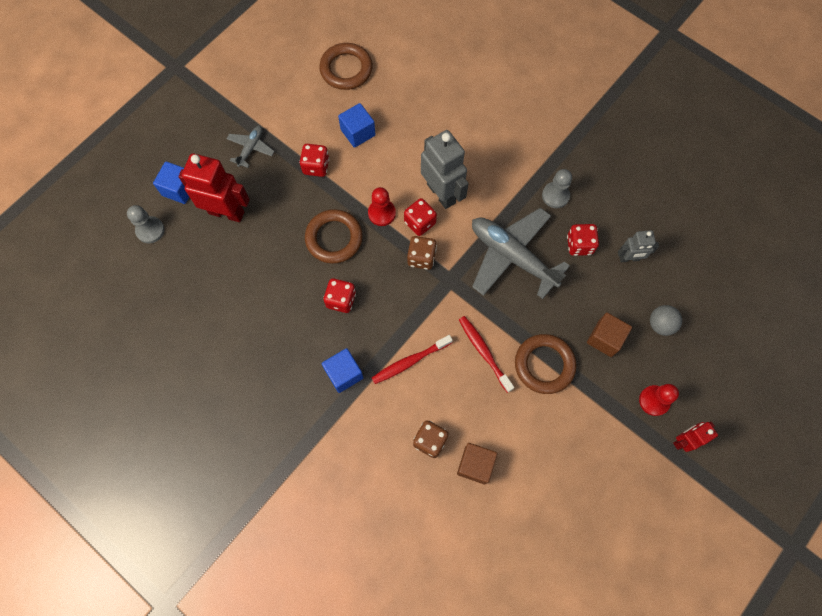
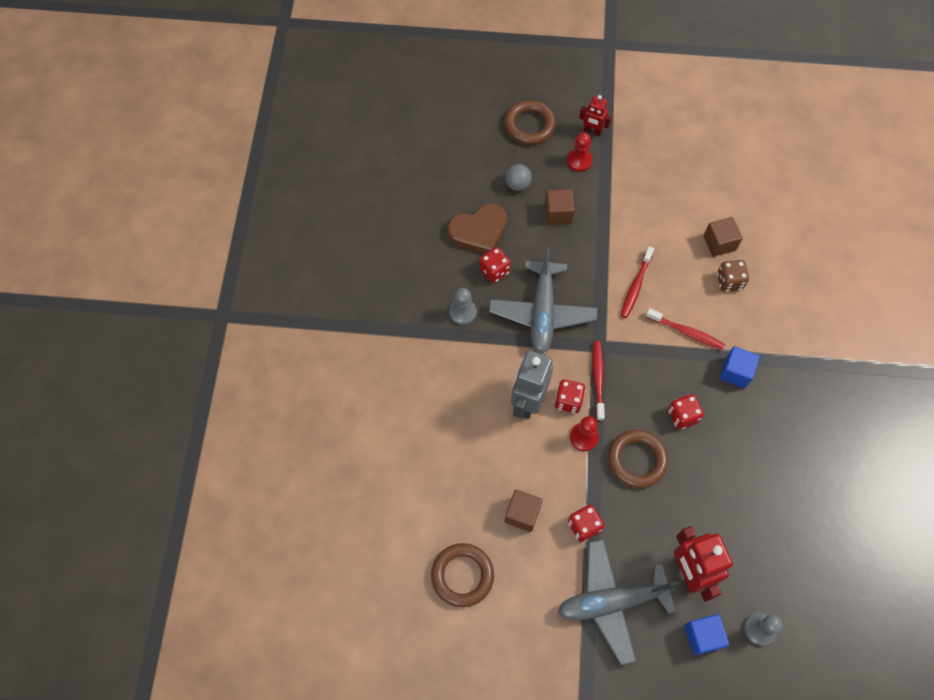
camera: 125 degrees left, 5 degrees down
grey plane [226,126,275,168] -> grey plane [558,539,680,665], size x2.08
blue cube [338,103,376,148] -> brown cube [504,489,543,532]
brown dice [407,236,437,270] -> red toothbrush [592,341,605,421]
brown ring [515,334,576,394] -> brown ring moved to [504,100,556,145]
grey robot [618,230,659,262] -> brown heart [447,203,507,254]

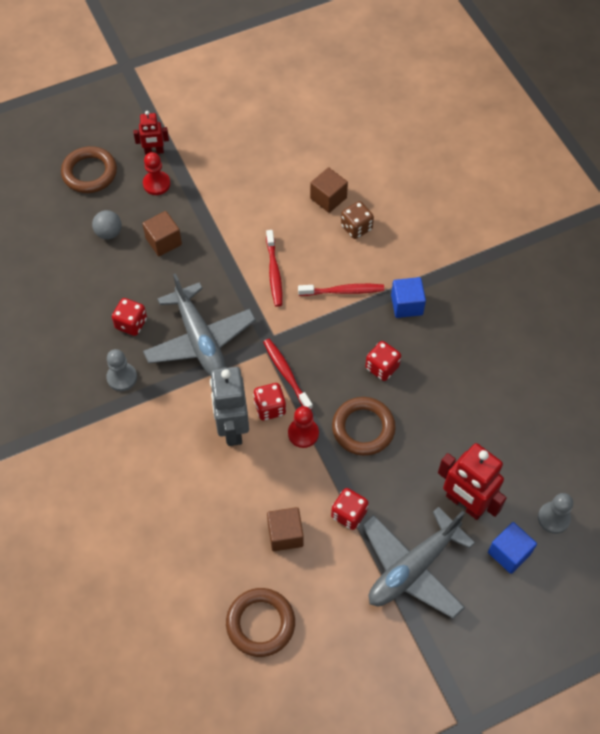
camera: 30 degrees left, 5 degrees down
brown heart [447,203,507,254] -> none

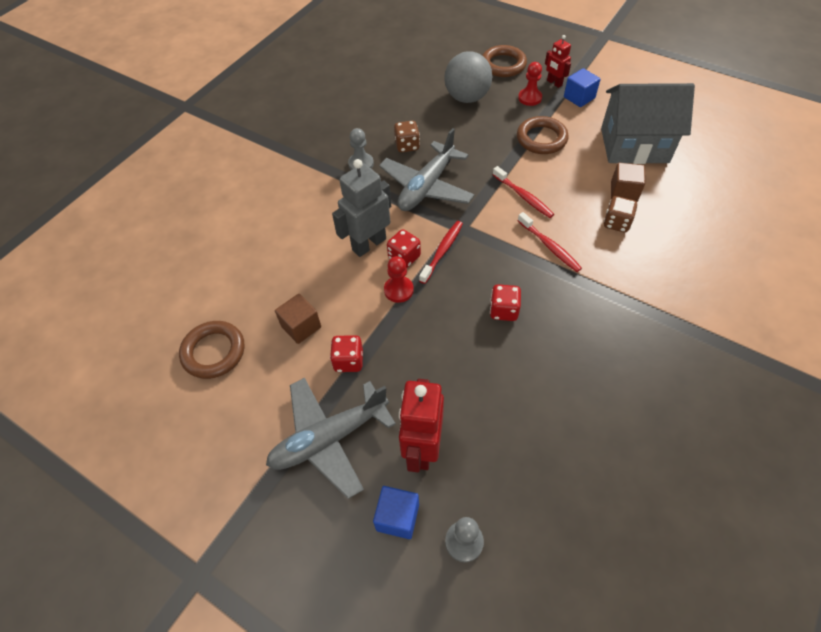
camera: 60 degrees right, 5 degrees down
grey ball [92,210,122,239] -> grey ball [444,51,492,103], size x1.94
red dice [112,298,147,336] -> brown dice [394,121,420,152]
brown cube [142,211,182,256] -> none
red toothbrush [266,230,282,307] -> red toothbrush turned 90 degrees counterclockwise [493,166,554,218]
brown ring [332,397,396,456] -> brown ring moved to [517,116,568,154]
grey plane [362,507,475,619] -> grey plane turned 45 degrees counterclockwise [266,378,396,499]
blue cube [391,277,426,318] -> blue cube moved to [564,68,601,107]
none -> grey house [601,83,695,164]

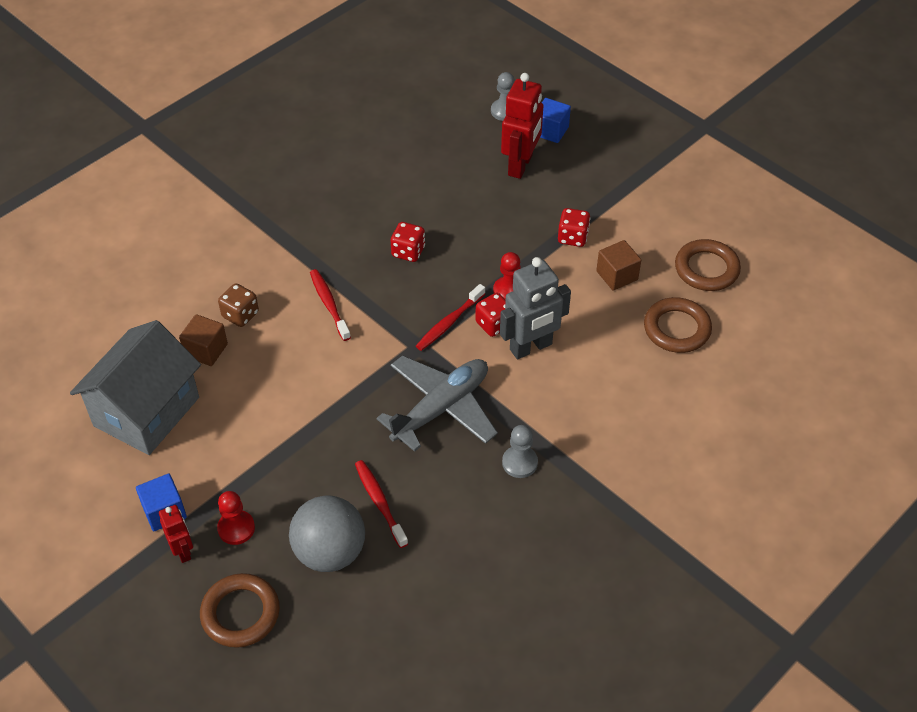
camera: 170 degrees left, 5 degrees down
grey plane [266,378,396,499] -> none
brown dice [394,121,420,152] -> none
red toothbrush [493,166,554,218] -> red toothbrush moved to [355,460,408,548]
brown ring [517,116,568,154] -> brown ring moved to [644,297,712,353]
grey house [601,83,695,164] -> grey house turned 75 degrees counterclockwise [70,320,201,455]

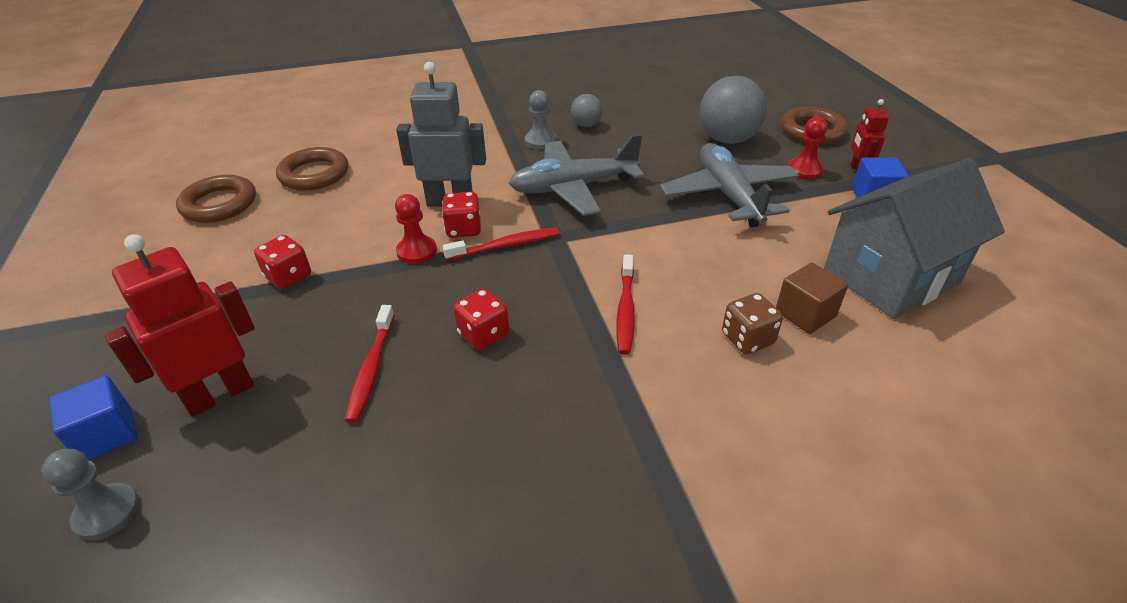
camera: 150 degrees left, 10 degrees down
red toothbrush [355,460,408,548] -> red toothbrush moved to [345,305,395,423]
brown cube [596,240,641,291] -> none
none -> grey ball [571,94,602,127]
none -> grey plane [660,143,799,228]

